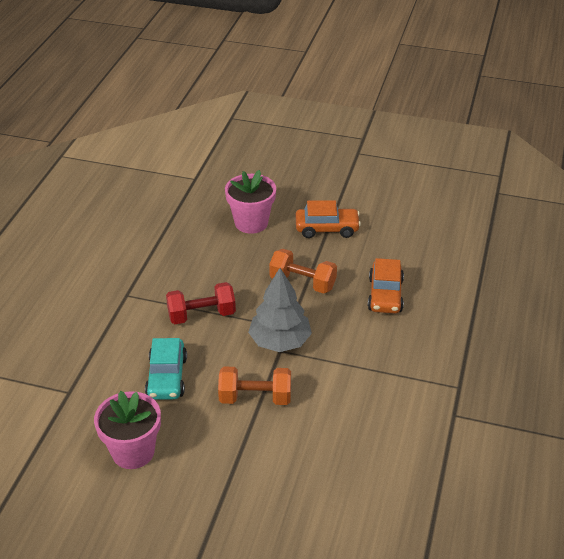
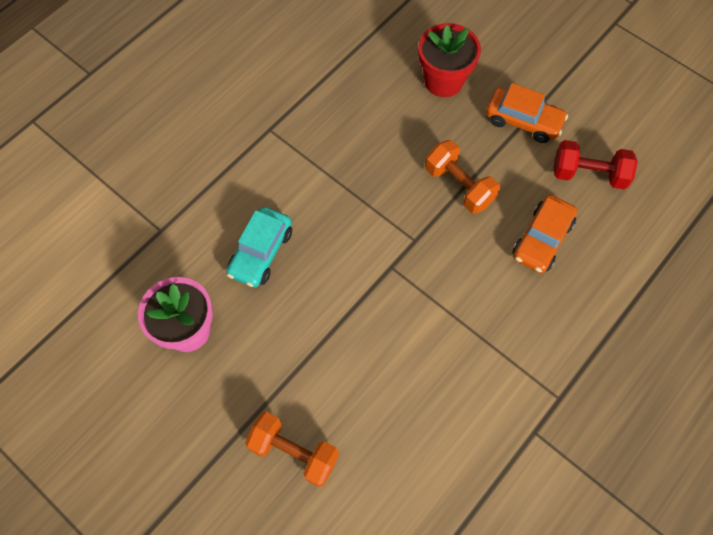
camera: 25 degrees right, 25 degrees up
red dumbbell [166,282,236,324] -> red dumbbell moved to [553,140,638,189]
orange dumbbell [218,367,291,405] -> orange dumbbell moved to [245,412,339,487]
pink flower pot [225,170,276,234] -> red flower pot [418,23,481,97]
grey tree [248,268,312,352] -> none

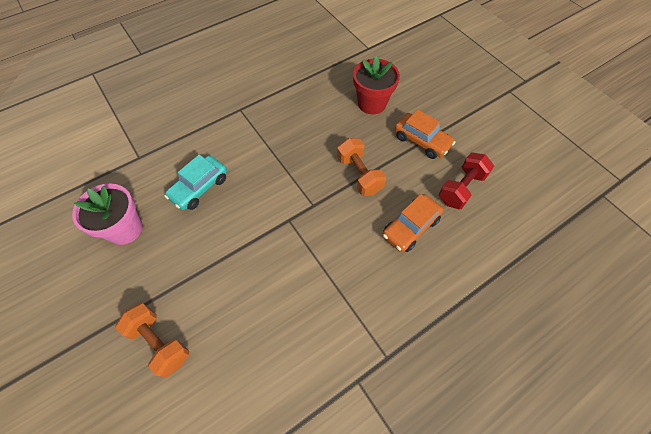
camera: 15 degrees right, 5 degrees down
red dumbbell [553,140,638,189] -> red dumbbell turned 75 degrees counterclockwise [439,153,494,209]

